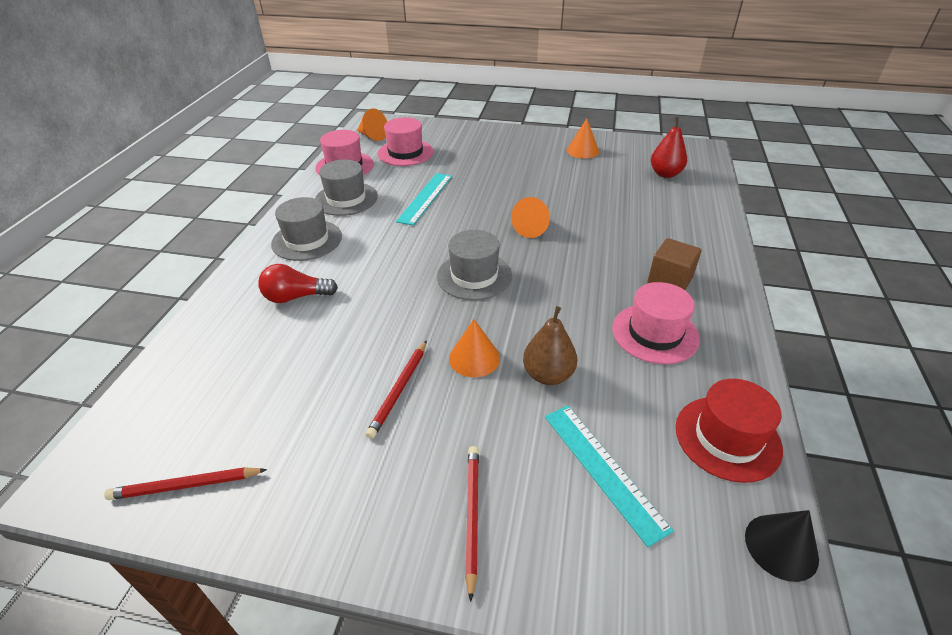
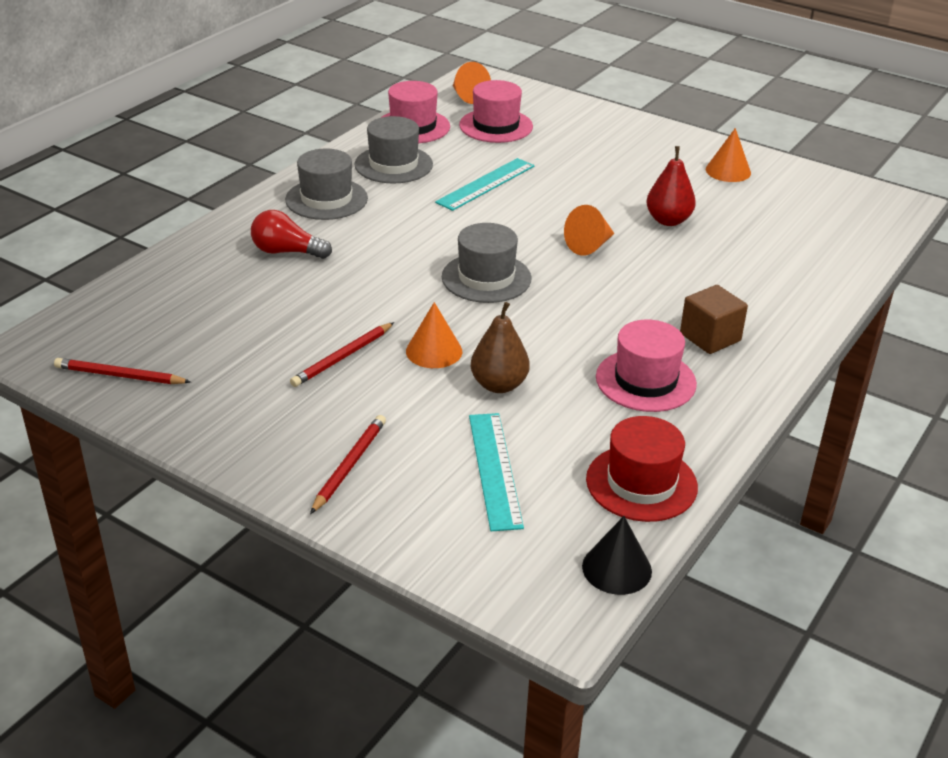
camera: 20 degrees right, 5 degrees down
red pear [651,117,687,178] -> red pear moved to [647,146,696,226]

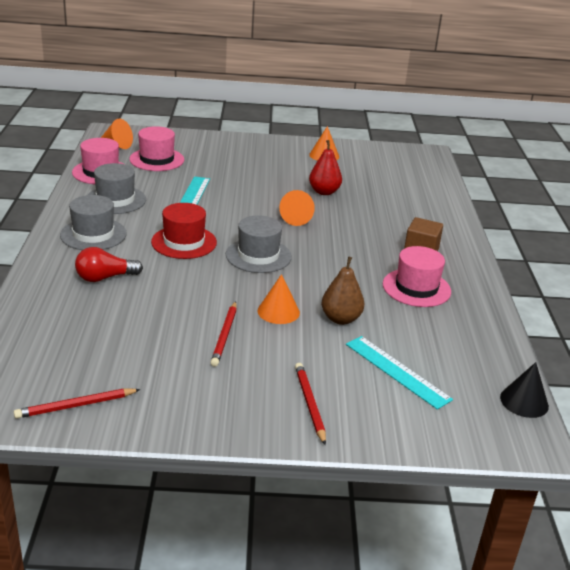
camera: 35 degrees left, 5 degrees down
red hat [586,416,698,522] -> red hat moved to [151,203,217,259]

